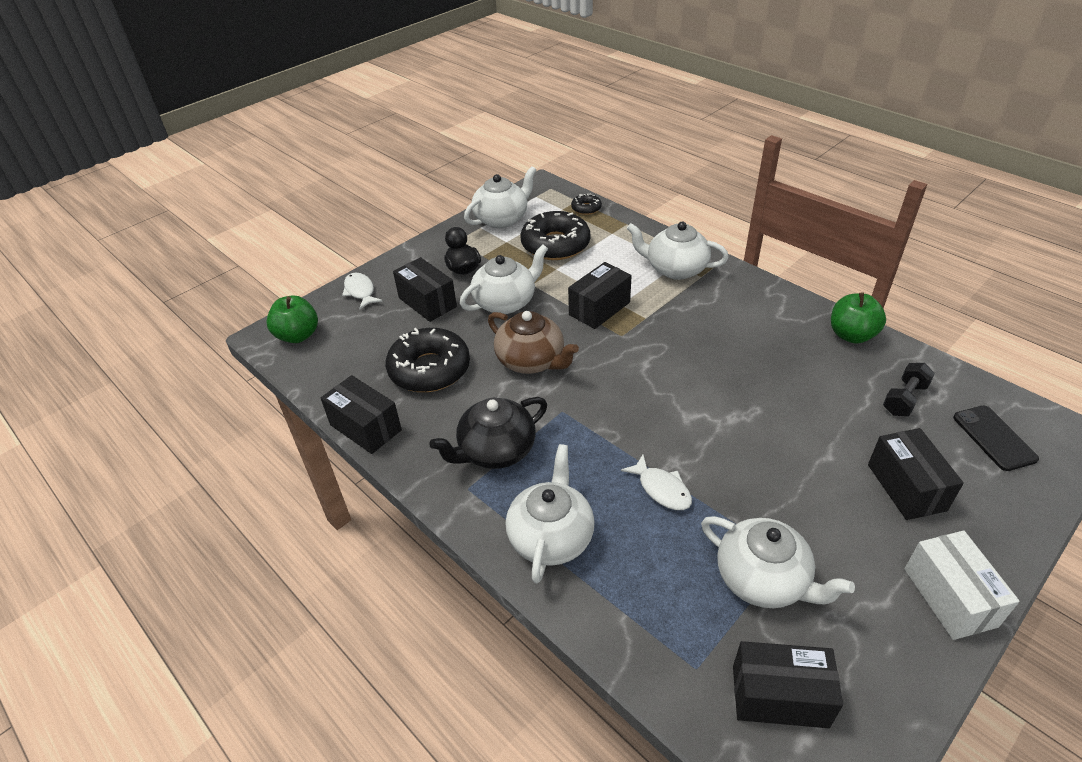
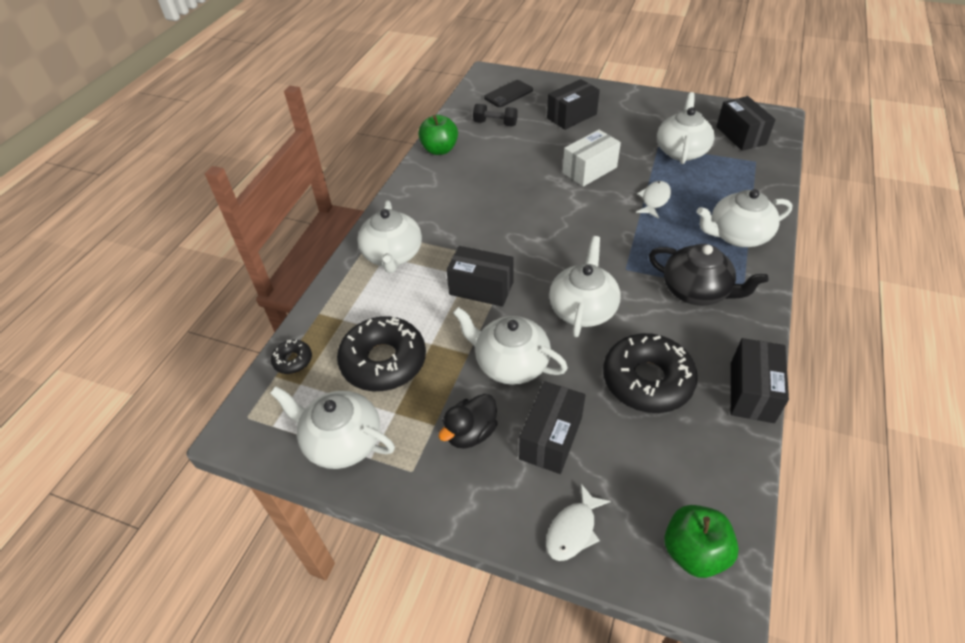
camera: 115 degrees left, 5 degrees up
brown teapot [488,311,579,374] -> white teapot [549,236,620,337]
white box [904,531,1020,640] -> white box moved to [562,130,621,187]

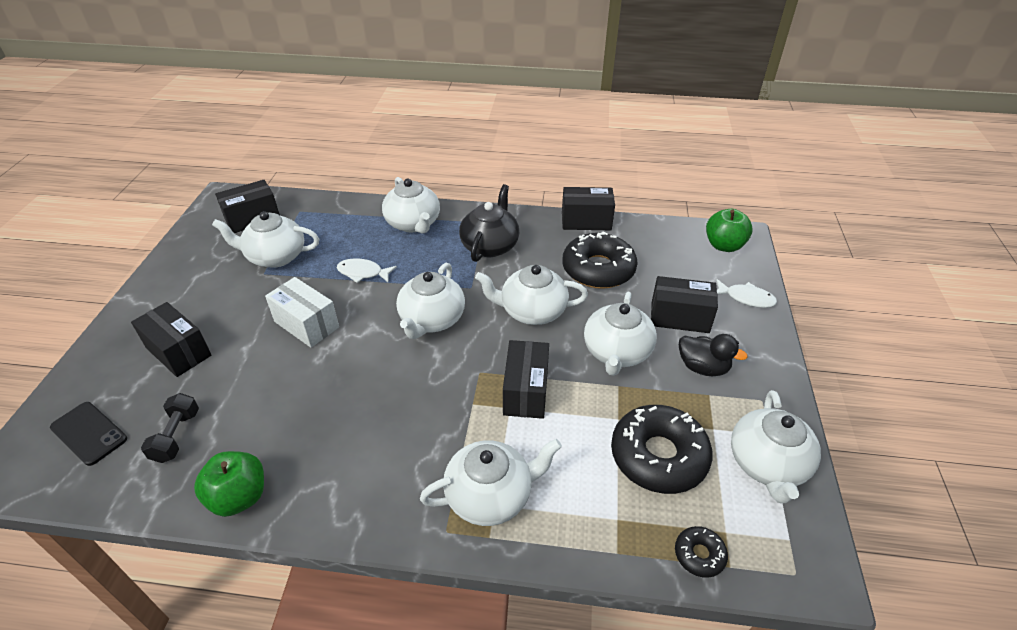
camera: 105 degrees left, 5 degrees down
none -> white teapot [396,263,465,339]

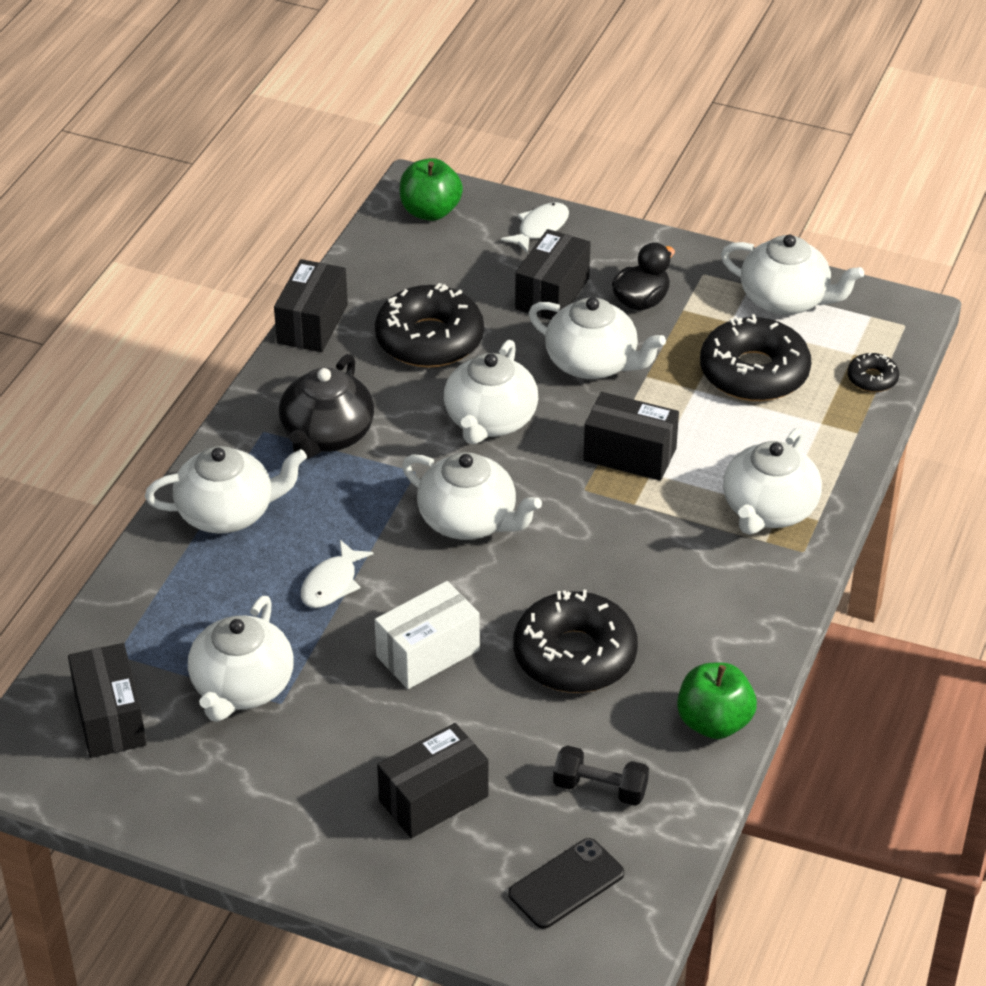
camera: 75 degrees left, 0 degrees up
white teapot [420,439,562,526] -> white teapot turned 150 degrees counterclockwise [723,428,822,535]
black teapot [459,184,519,262] -> black teapot turned 105 degrees counterclockwise [279,354,374,459]
none -> black donut [513,590,638,693]

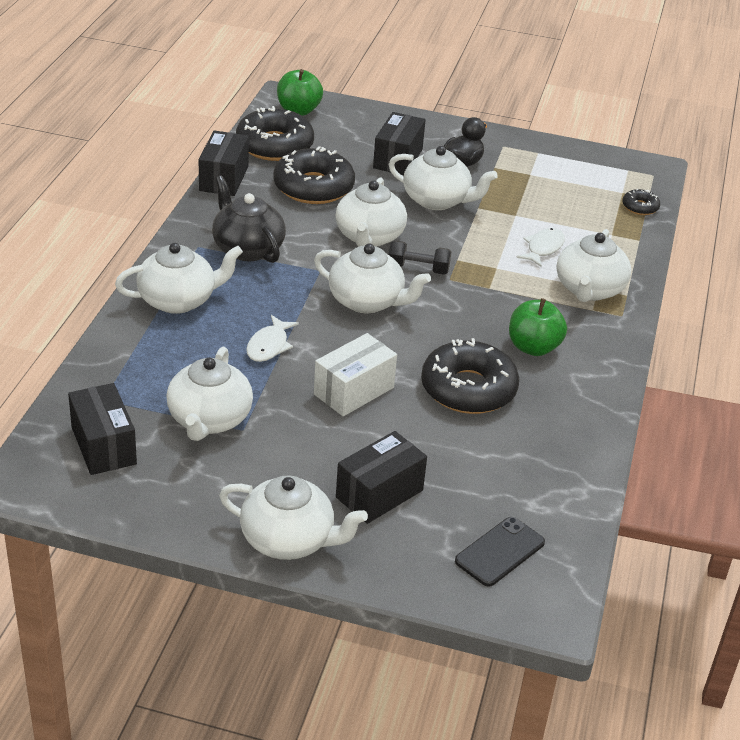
camera: 10 degrees left, 5 degrees down
black teapot [279,354,374,459] -> black teapot turned 135 degrees clockwise [212,176,286,263]
white fish [501,202,569,253] -> white fish moved to [516,228,565,267]
black dumbbell [553,745,649,806] -> black dumbbell moved to [388,241,452,275]
black box [583,392,679,481] -> none
green apple [677,663,757,739] -> green apple moved to [509,298,567,356]
black donut [700,314,811,401] -> black donut moved to [236,106,314,161]
white teapot [721,235,864,315] -> white teapot moved to [219,475,368,560]

